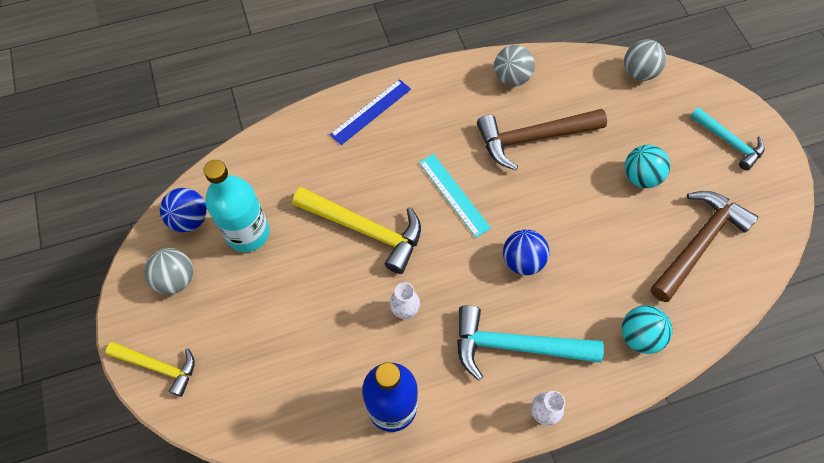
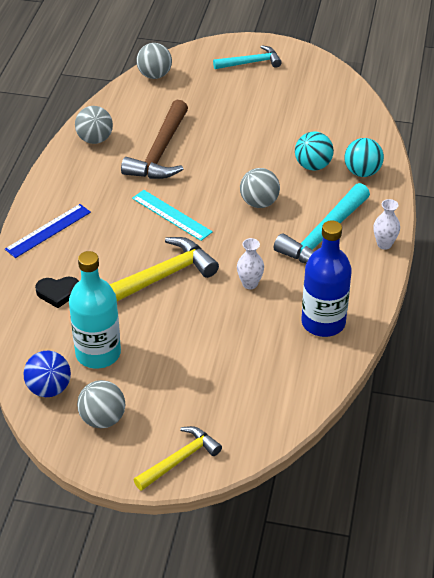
camera: 60 degrees left, 20 degrees down
blue ruler [330,79,411,145] -> blue ruler turned 60 degrees clockwise [5,204,91,258]
turquoise ruler [419,154,491,238] -> turquoise ruler turned 45 degrees clockwise [132,190,213,241]
blue ball [503,229,549,275] -> grey ball [240,168,280,208]
turquoise ball [625,145,670,188] -> turquoise ball moved to [295,131,334,171]
brown hammer [651,191,758,302] -> none
none -> black heart [35,277,79,308]

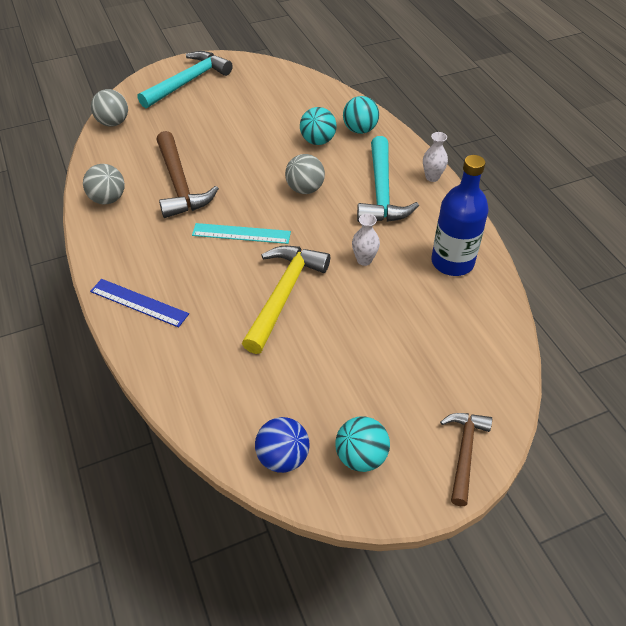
camera: 35 degrees left, 5 degrees up
blue ruler [5,204,91,258] -> blue ruler turned 75 degrees counterclockwise [90,279,189,328]
black heart [35,277,79,308] -> none
turquoise bottle [69,251,121,369] -> none
grey ball [77,380,125,428] -> turquoise ball [335,416,390,472]
yellow hammer [134,426,222,491] -> brown hammer [440,413,492,506]
turquoise hammer [213,45,282,69] -> turquoise hammer [138,51,233,108], size x1.60

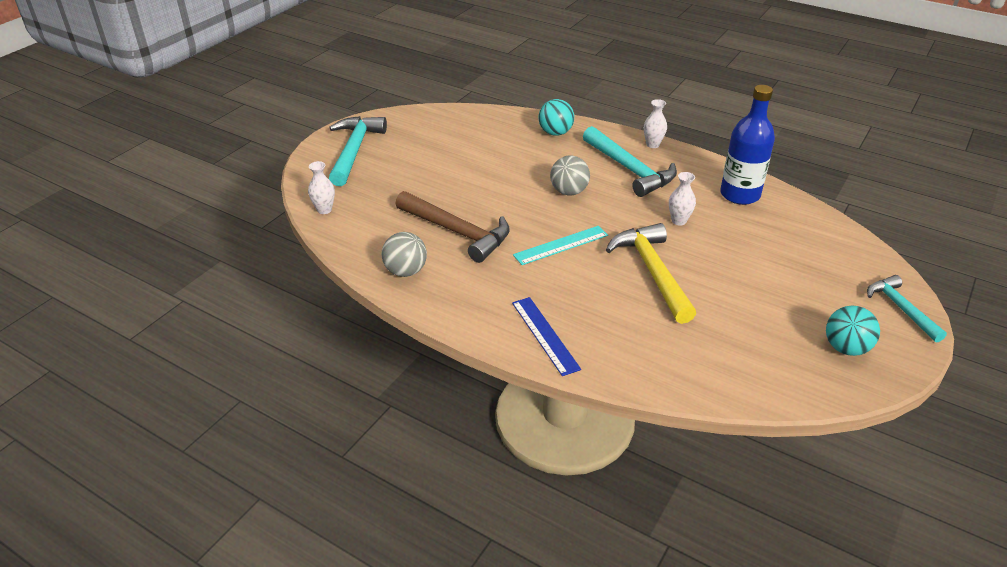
camera: 35 degrees left, 10 degrees down
blue ruler [90,279,189,328] -> blue ruler turned 75 degrees clockwise [512,297,581,376]
grey ball [91,89,128,127] -> white vase [308,161,335,214]
blue ball [255,417,309,473] -> none
turquoise ball [300,107,337,145] -> none
brown hammer [440,413,492,506] -> turquoise hammer [867,275,947,343]

